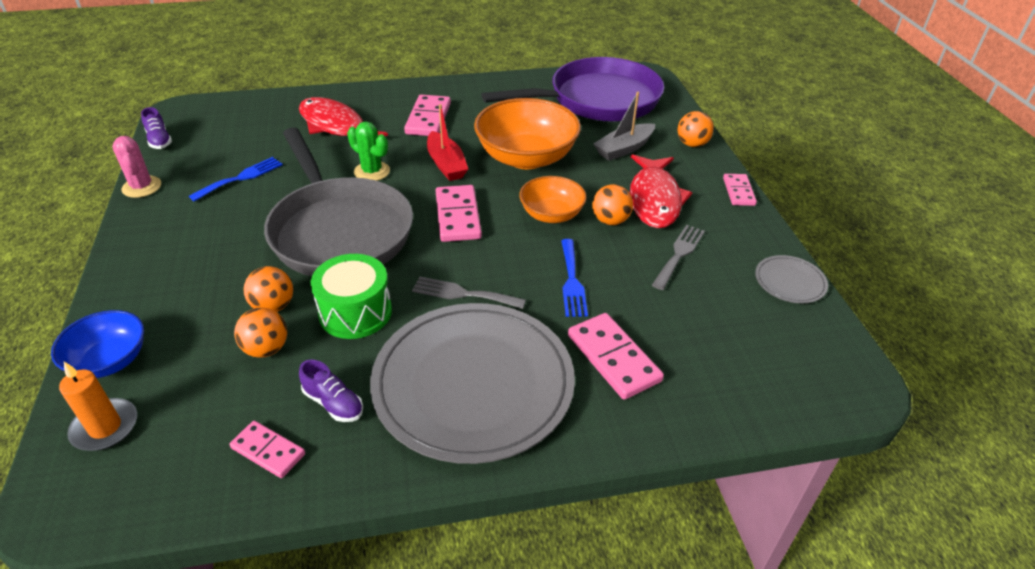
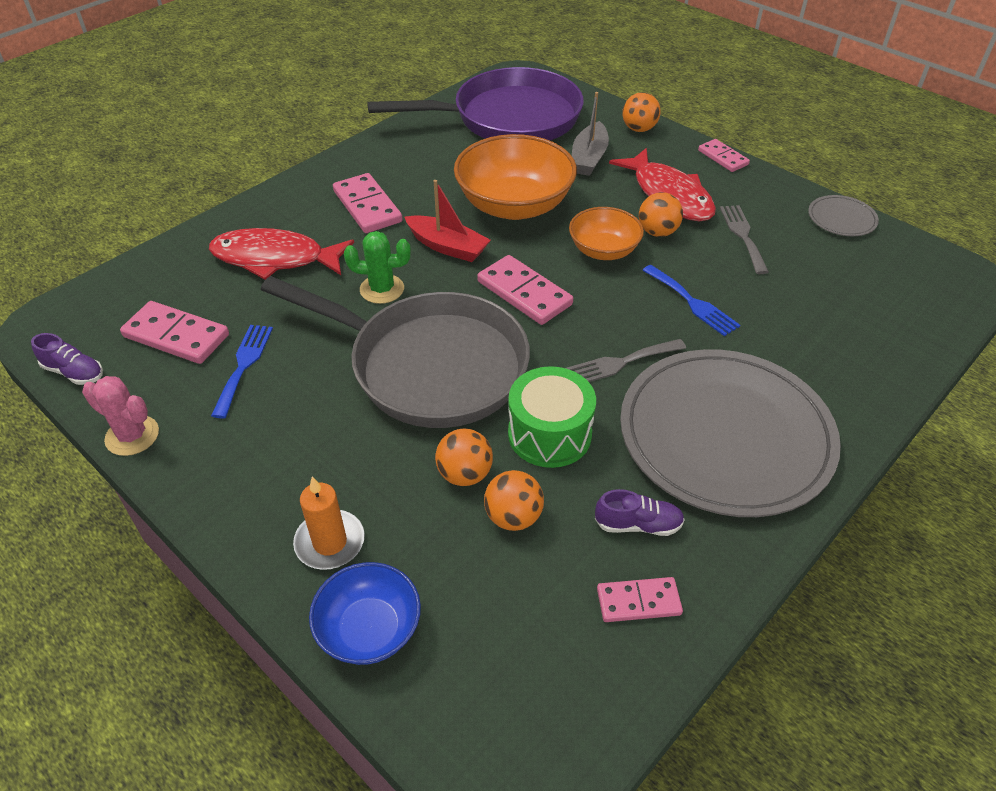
camera: 35 degrees left, 5 degrees up
orange candle [59,362,137,451] -> orange candle moved to [293,476,365,570]
purple pan [481,57,664,122] -> purple pan turned 45 degrees clockwise [367,67,584,141]
pink domino [568,313,664,400] -> pink domino moved to [120,301,229,364]

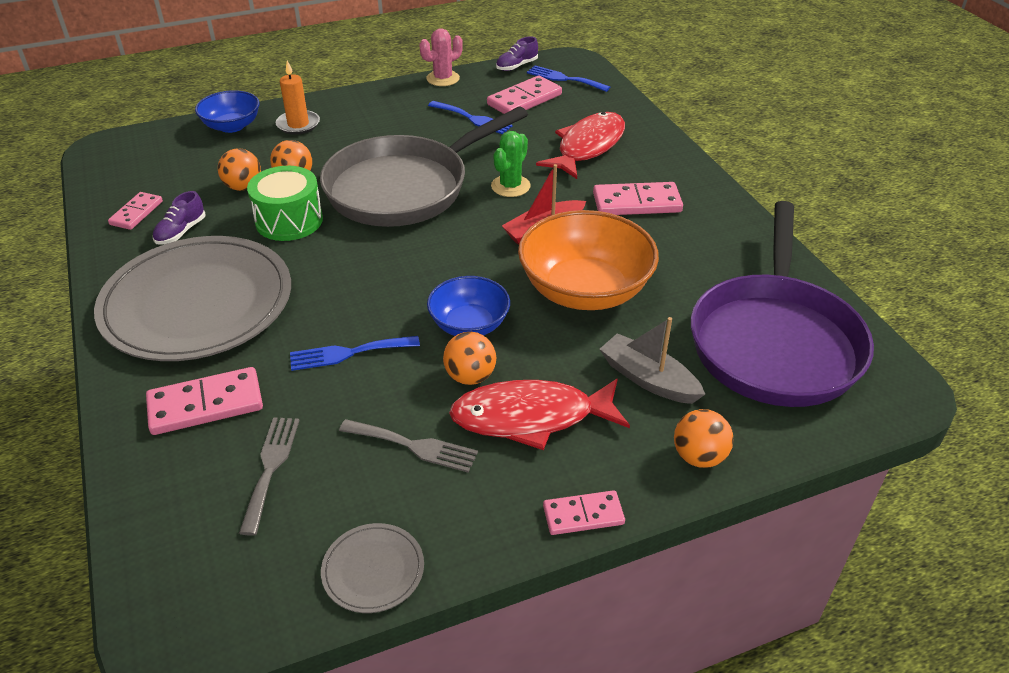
camera: 115 degrees right, 5 degrees down
pink domino [477,255,573,325] -> pink domino moved to [146,367,263,435]
grey fork [566,339,686,382] -> grey fork moved to [239,417,300,536]
orange bowl [569,207,644,260] -> blue bowl [427,276,510,336]
none -> blue fork [527,66,610,92]

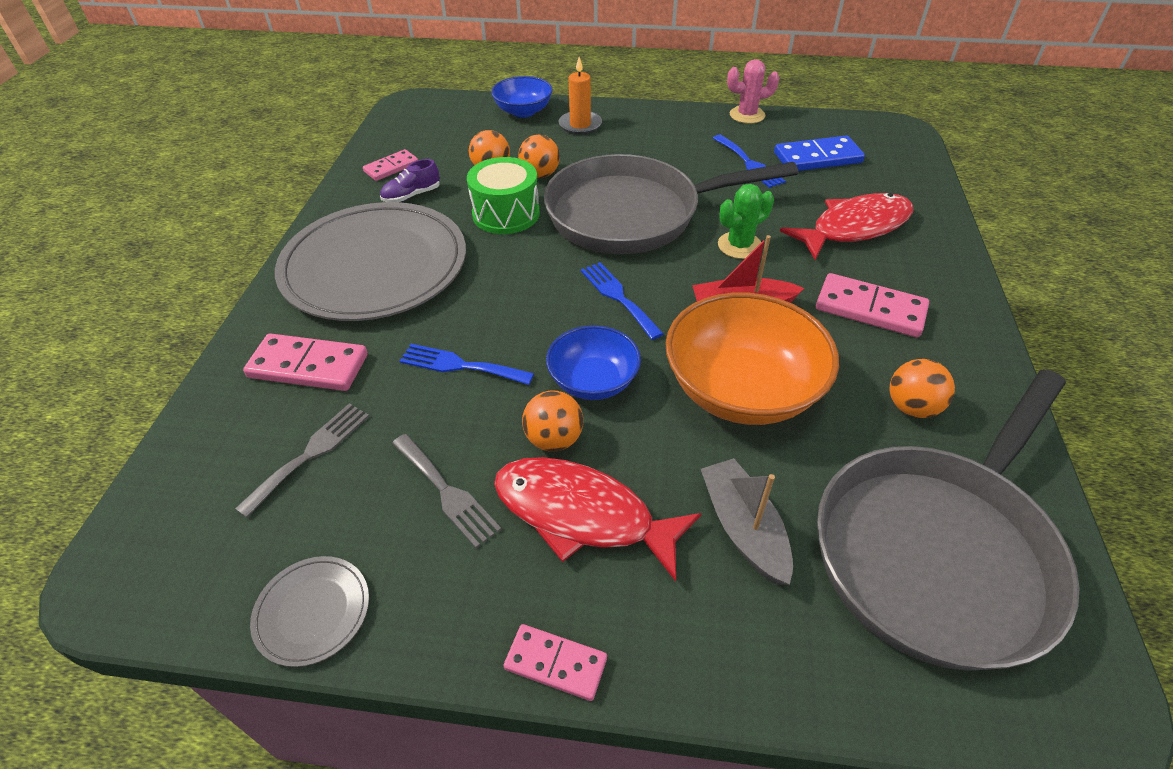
camera: 30 degrees right, 5 degrees up
pink domino [487,75,562,114] -> blue domino [774,136,865,171]
purple shoe [496,36,538,71] -> none
blue fork [527,66,610,92] -> blue fork moved to [581,262,663,340]
orange ball [674,409,733,468] -> orange ball moved to [890,359,955,418]
purple pan [691,201,874,407] -> grey pan [817,369,1080,671]

